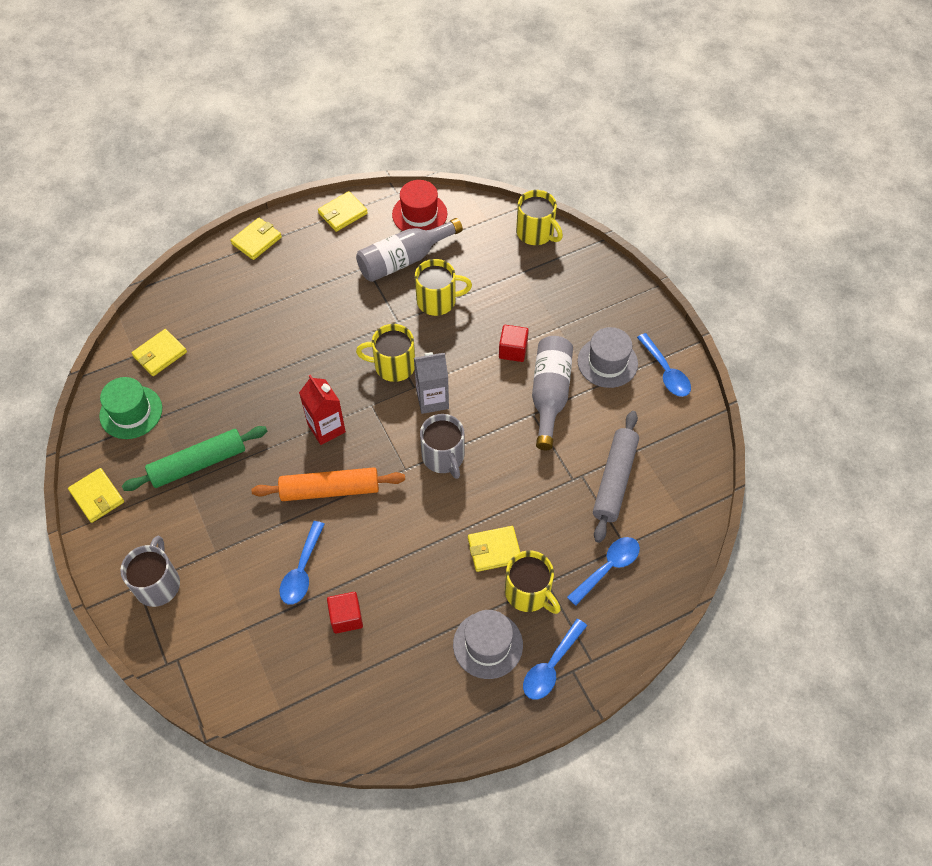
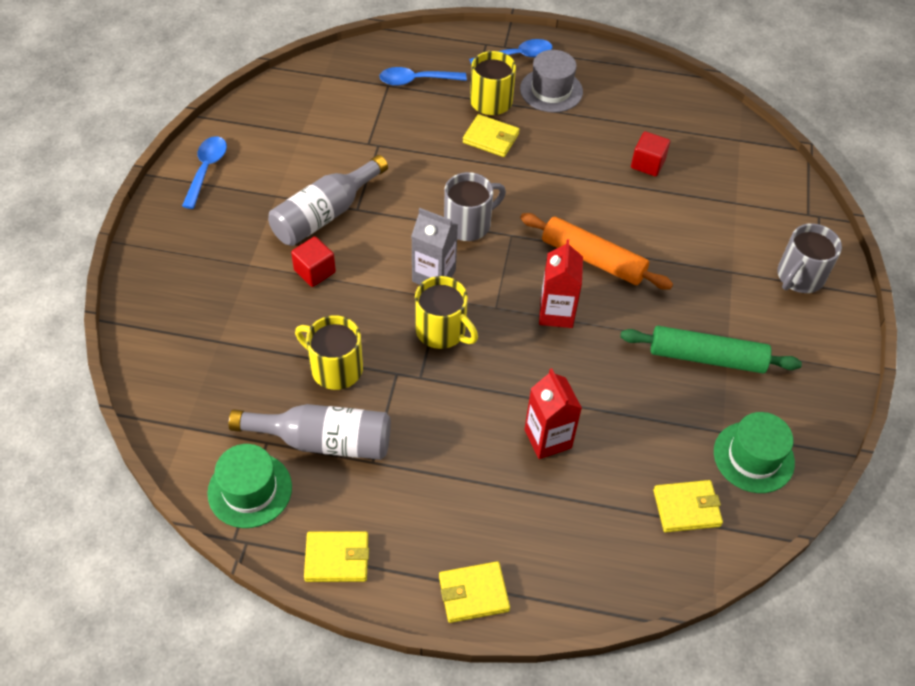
camera: 145 degrees left, 5 degrees down
yellow wallet [68,468,124,523] -> none
blue spoon [280,521,325,605] -> none
red hat [392,180,447,231] -> green hat [207,444,292,528]
grey mug [420,414,464,479] -> grey mug turned 45 degrees clockwise [444,172,506,241]
yellow mug [516,190,563,245] -> none
grey hat [577,327,638,388] -> none
grey rolling pin [593,411,639,543] -> none
none -> red carton [524,368,582,459]

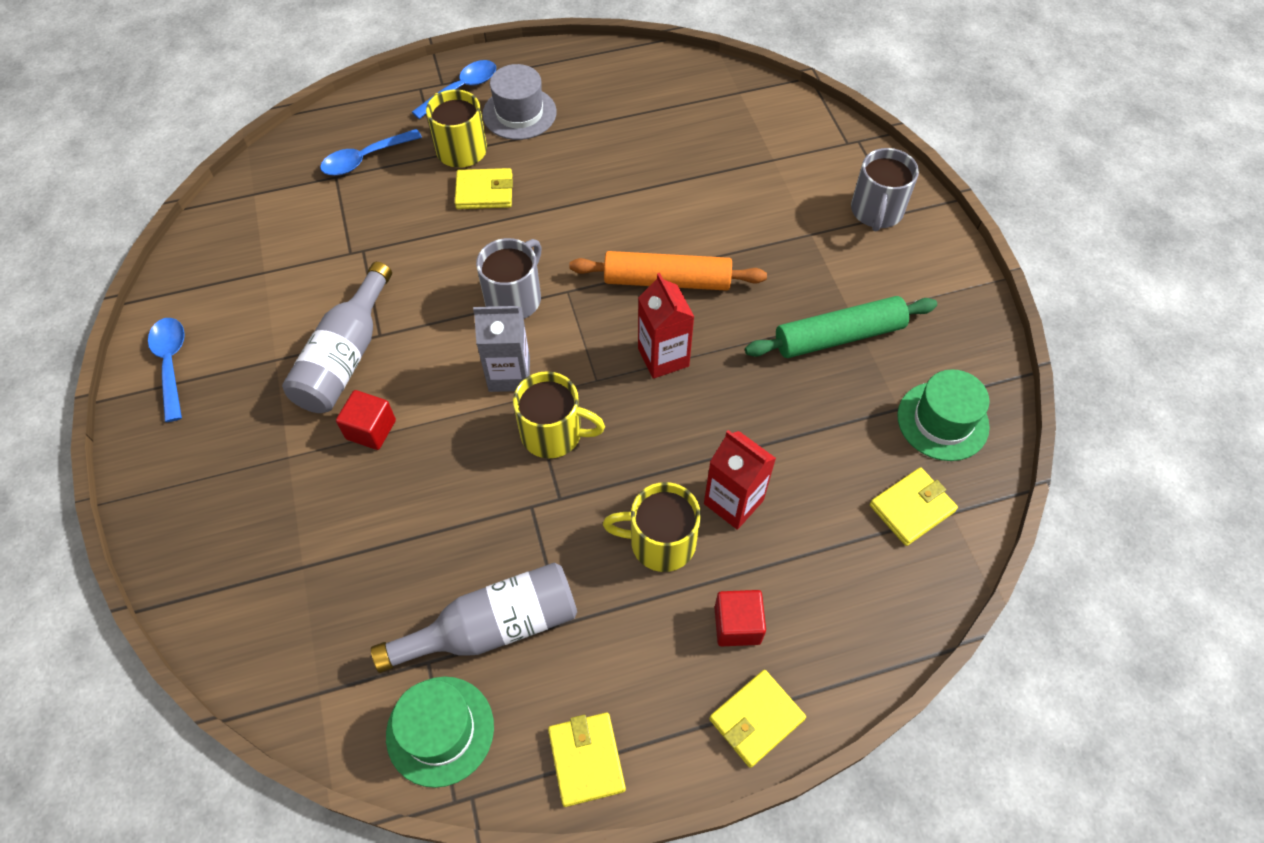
camera: 25 degrees left, 5 degrees up
yellow mug [295,315,363,390] -> yellow mug moved to [603,482,701,572]
yellow wallet [304,531,369,582] -> yellow wallet turned 75 degrees counterclockwise [548,712,626,807]
red cube [631,131,670,177] -> red cube moved to [714,590,766,646]

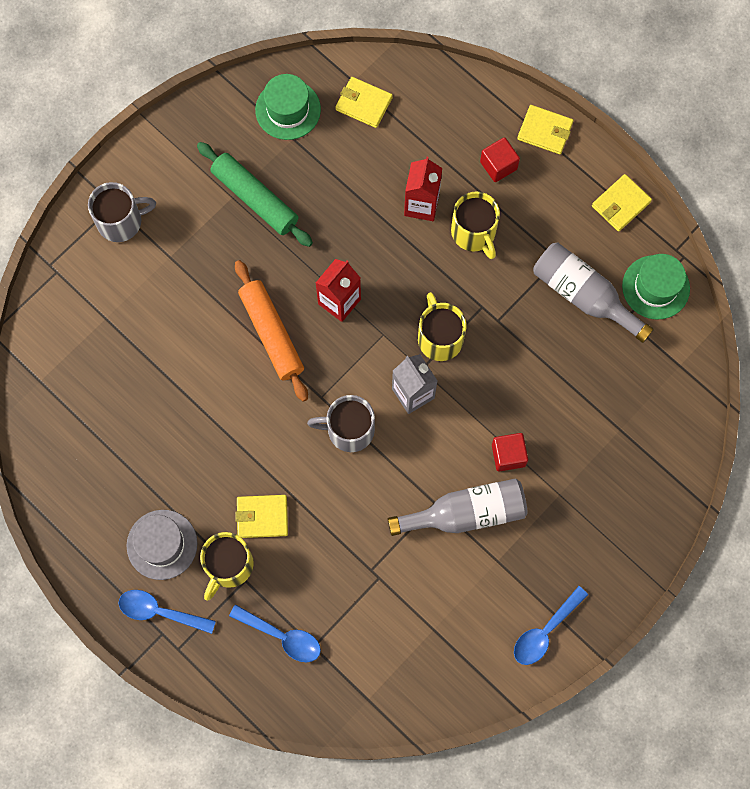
camera: 120 degrees left, 15 degrees up
yellow wallet [455,168,513,209] -> yellow wallet turned 60 degrees counterclockwise [235,495,288,538]

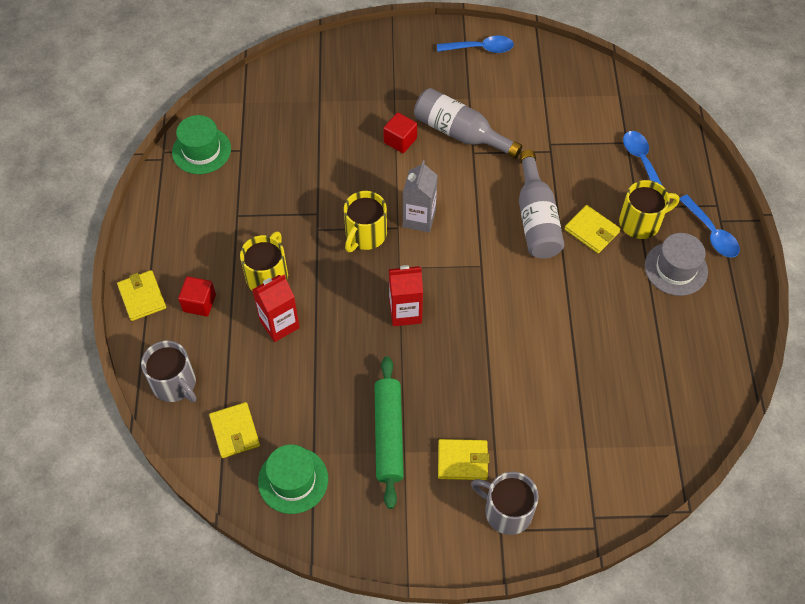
camera: 135 degrees left, 15 degrees down
orange rolling pin [235,260,308,402] -> none
grey mug [307,395,375,452] -> grey mug moved to [141,341,197,402]
grey bottle [533,242,654,343] -> grey bottle moved to [519,150,565,259]
yellow wallet [592,174,652,232] -> yellow wallet moved to [438,439,489,480]

